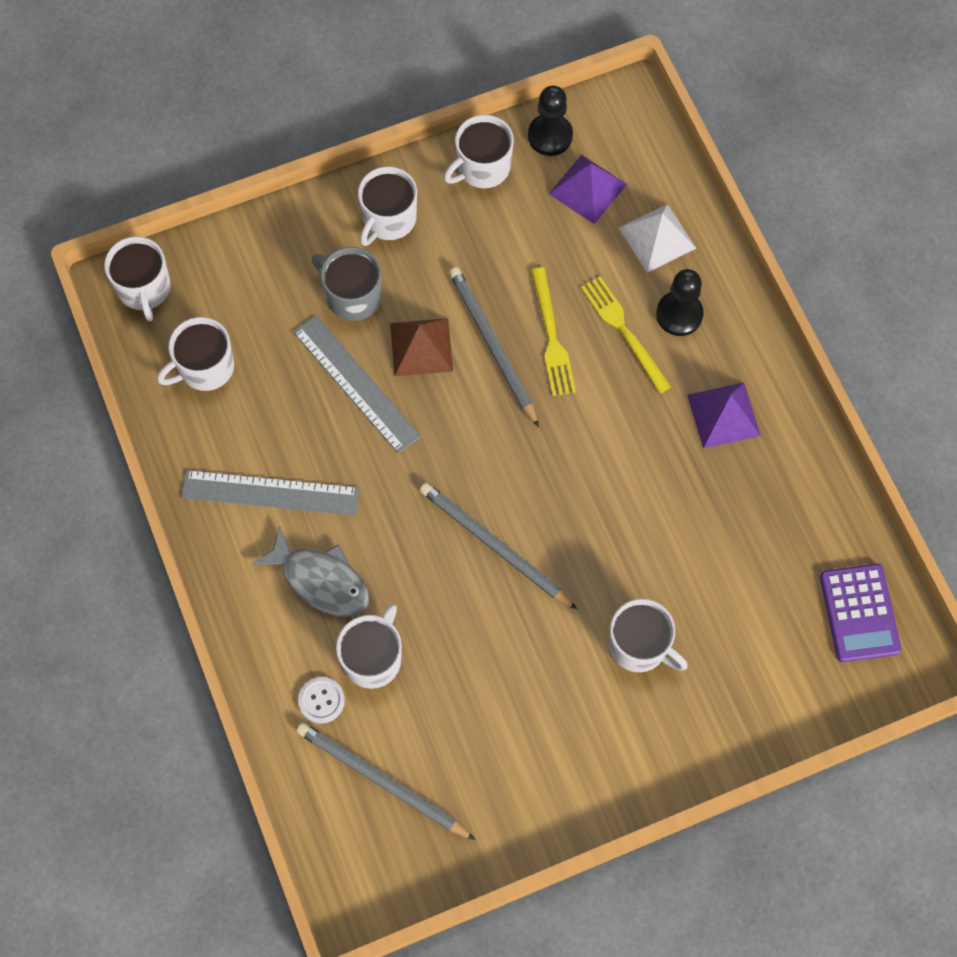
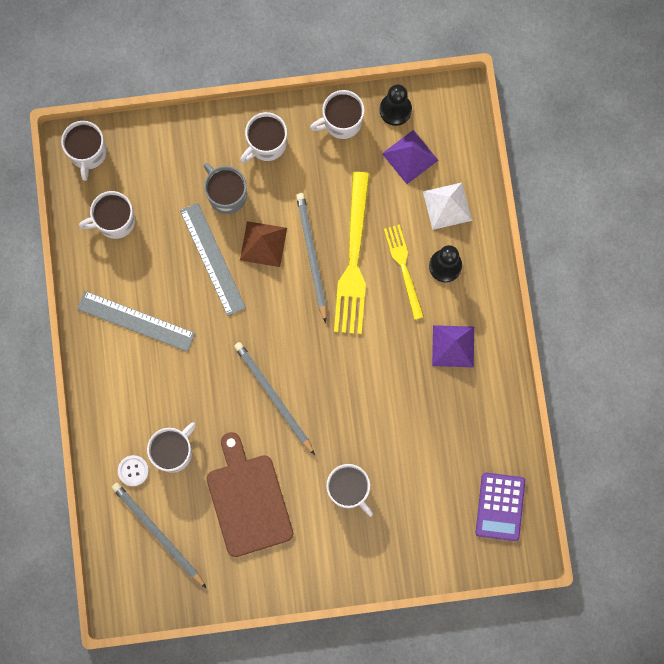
camera: 15 degrees right, 10 degrees up
grey fish [251,525,369,617] -> none
yellow fork [531,267,576,396] -> yellow fork [334,172,369,334], size x1.68
none -> brown cutting board [207,432,293,557]

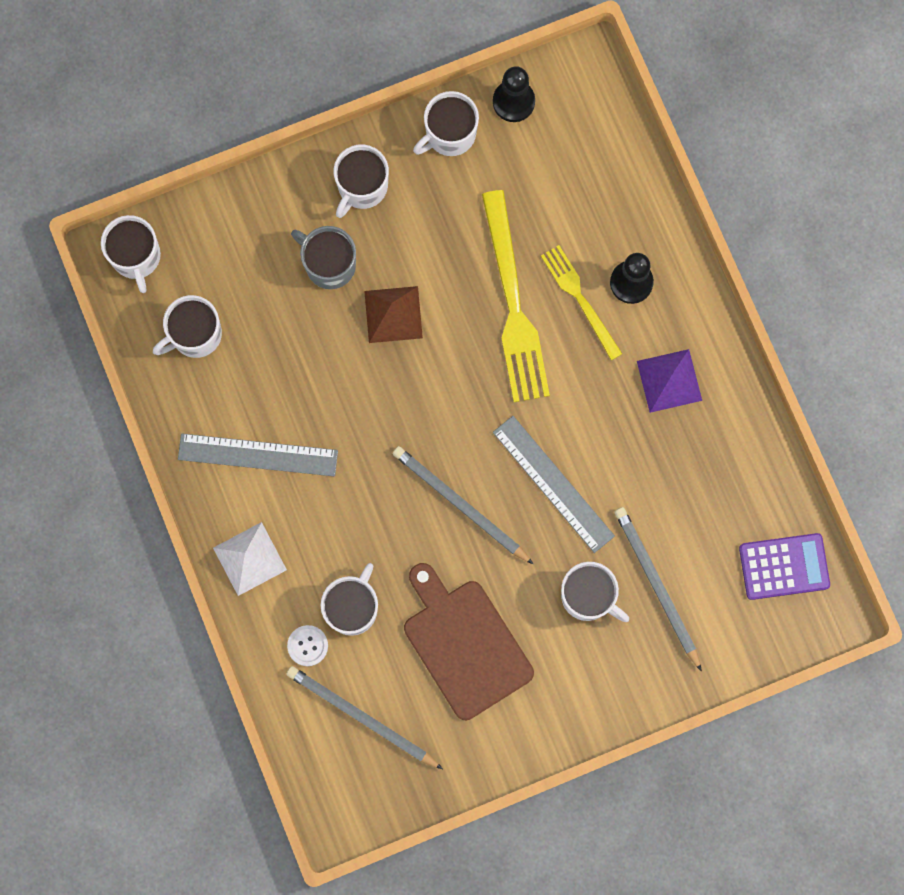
camera: 15 degrees left, 0 degrees up
grey ruler [180,203,246,316] -> grey ruler moved to [493,416,615,553]
grey pencil [296,193,327,323] -> grey pencil moved to [615,507,702,672]
purple pyramid [382,130,439,184] -> none
white pyramid [423,183,472,230] -> white pyramid moved to [213,522,287,596]
purple calculator [476,473,525,541] -> purple calculator turned 90 degrees counterclockwise [739,533,830,600]

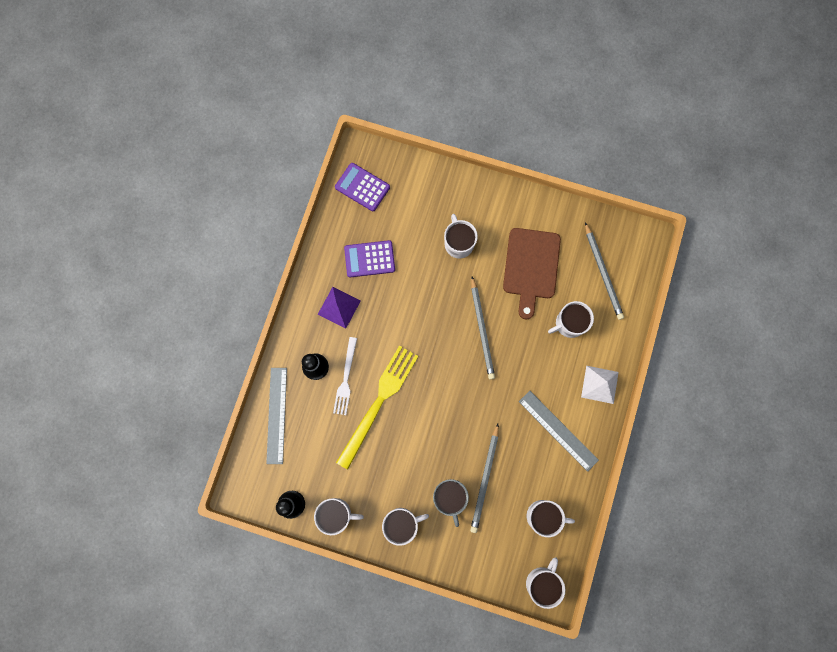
camera: 140 degrees left, 0 degrees up
white button [287,625,328,666] -> none
brown pyramid [364,286,423,343] -> none
grey ruler [493,416,615,553] -> grey ruler moved to [266,368,287,464]
yellow fork [541,245,622,360] -> white fork [333,337,357,415]
grey pencil [615,507,702,672] -> grey pencil moved to [470,424,499,533]
none -> purple calculator [344,240,395,277]

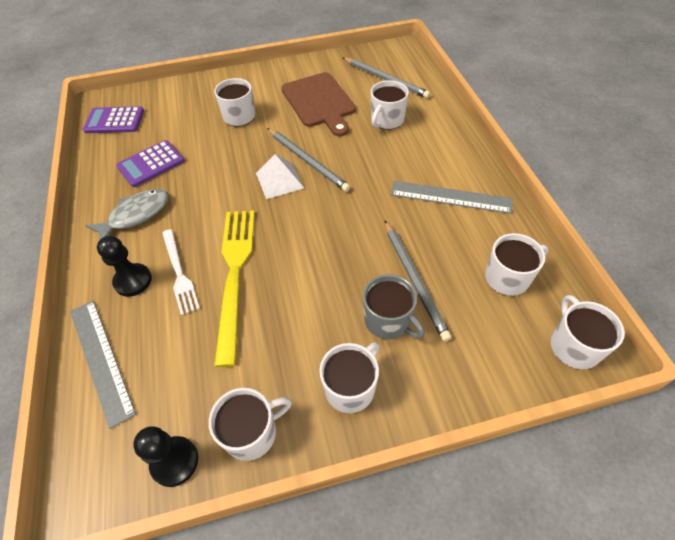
camera: 30 degrees left, 25 degrees down
purple pyramid [318,287,361,329] -> grey fish [85,189,169,239]
white pyramid [581,366,619,404] -> white pyramid moved to [256,154,304,199]

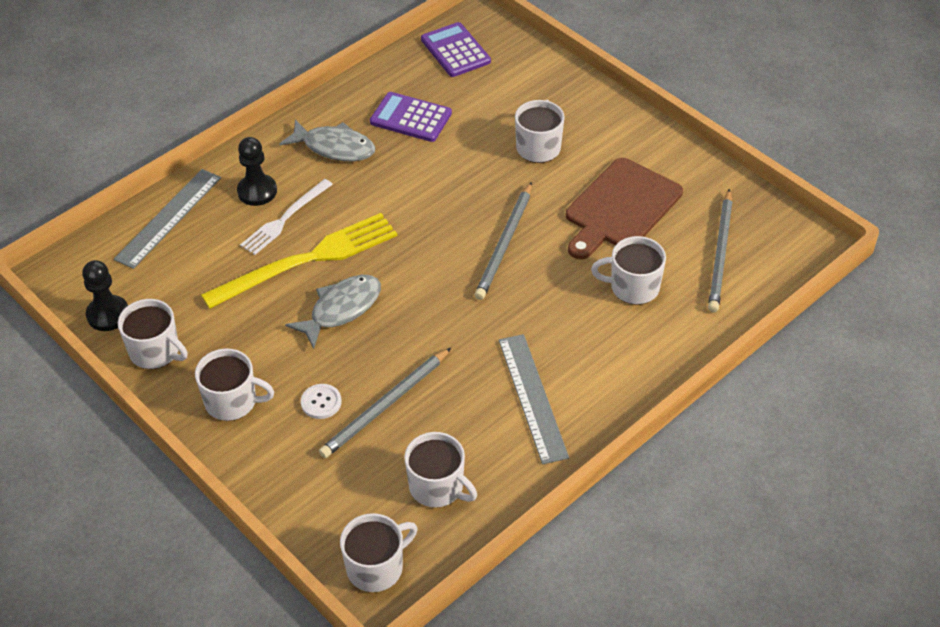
camera: 60 degrees right, 5 degrees down
white pyramid [256,154,304,199] -> none
grey mug [363,274,425,339] -> white button [301,384,342,419]
none -> grey fish [285,275,381,349]

